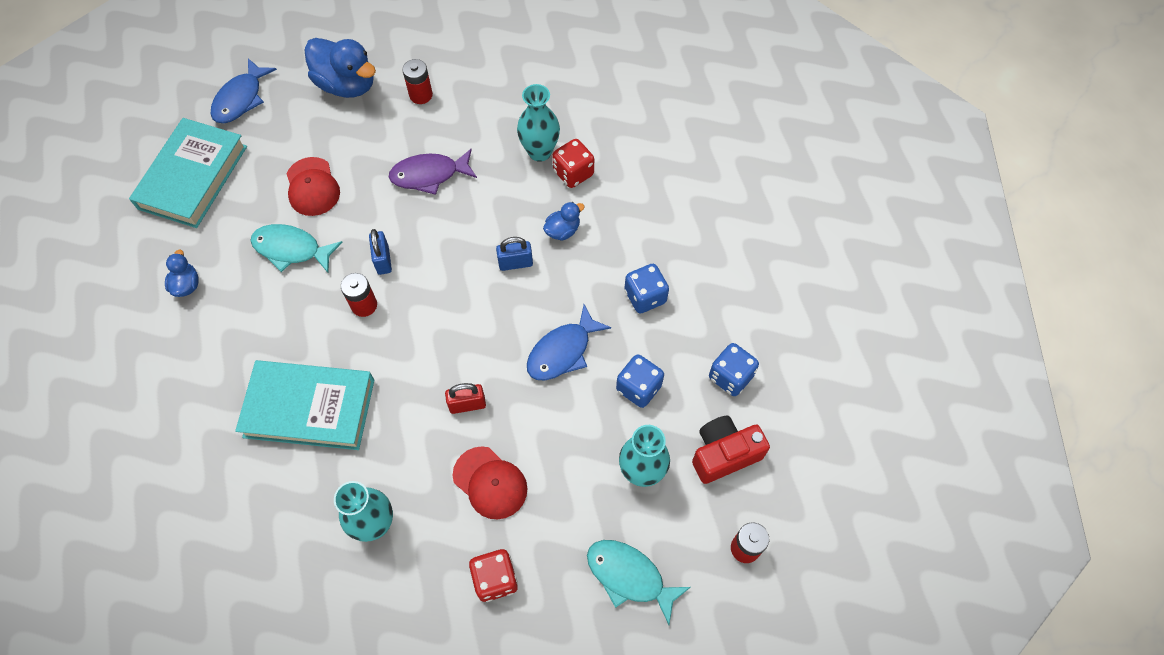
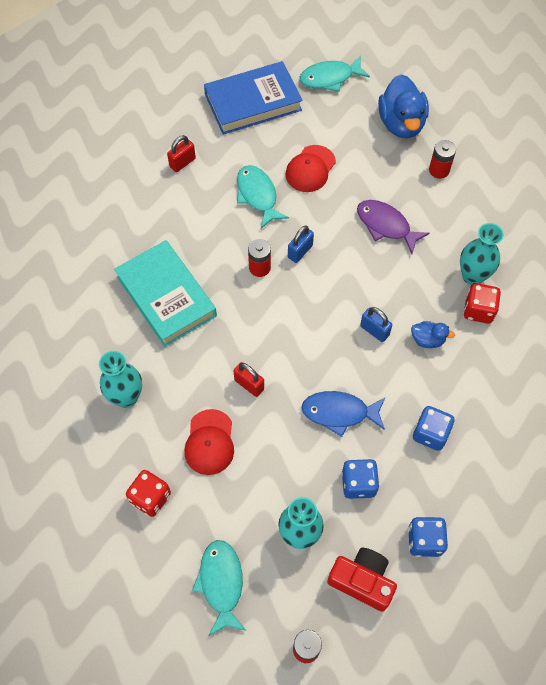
camera: 50 degrees right, 0 degrees up
turquoise book [129,118,247,228] -> blue book [204,61,303,135]
blue duck [165,249,199,297] -> red padlock [167,135,196,172]
blue fish [211,58,277,123] -> turquoise fish [300,56,370,92]

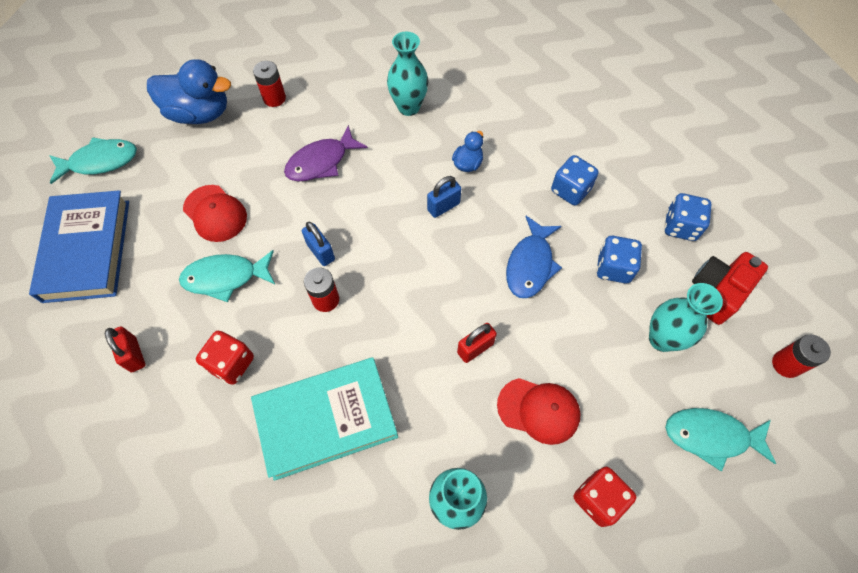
camera: 75 degrees left, 0 degrees up
turquoise fish [300,56,370,92] -> turquoise fish turned 105 degrees counterclockwise [49,137,137,184]
red dice [463,283,501,324] -> red dice moved to [196,331,254,385]

